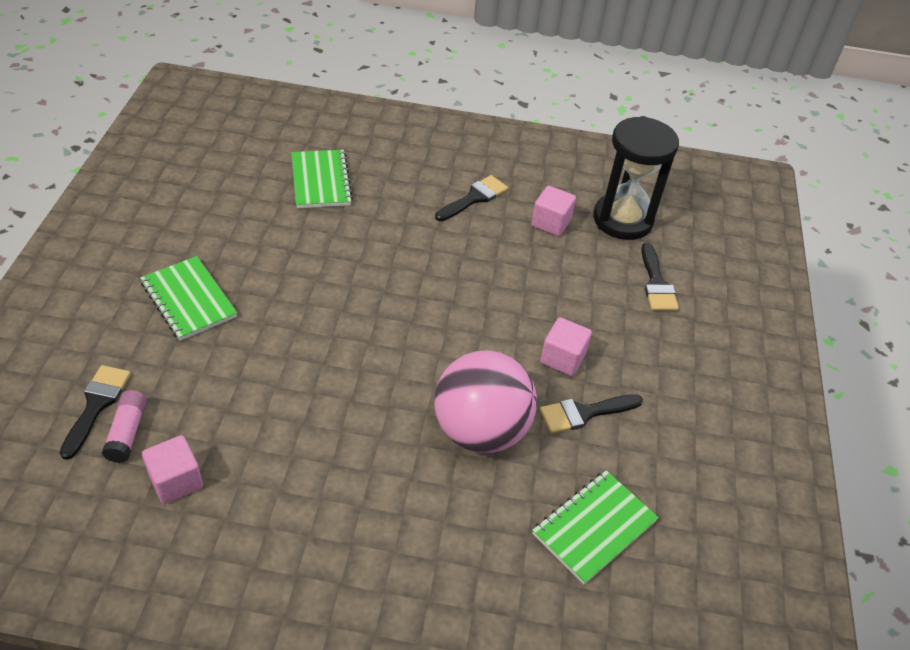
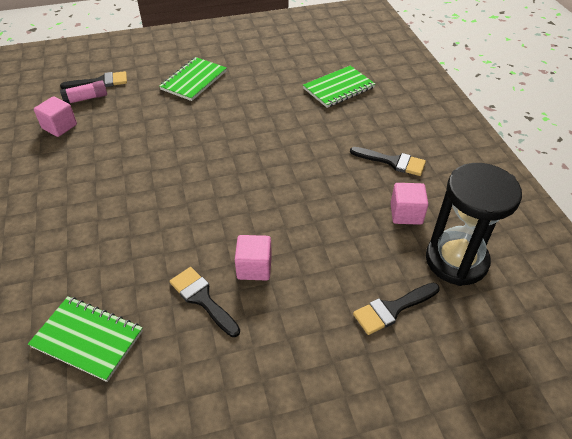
camera: 70 degrees right, 0 degrees up
pink ball [434,350,537,453] -> none

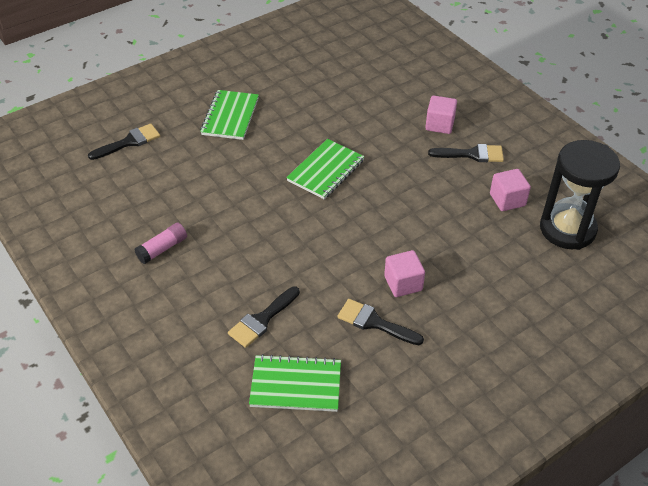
camera: 20 degrees left, 0 degrees up
pink cube [34,96,77,137] -> pink cube moved to [425,96,457,134]
pink glue stick [60,80,107,104] -> pink glue stick moved to [135,223,187,264]
green notebook [303,66,375,108] -> green notebook moved to [286,139,365,199]
black brush [353,283,440,335] -> black brush moved to [228,286,300,348]

